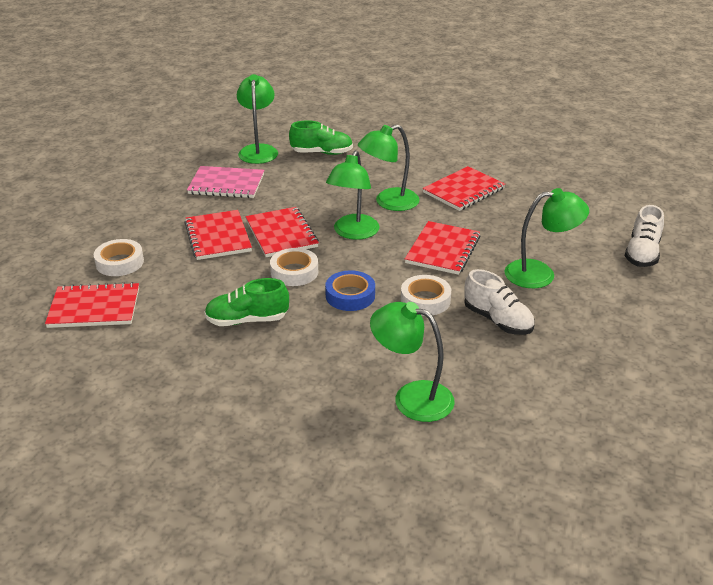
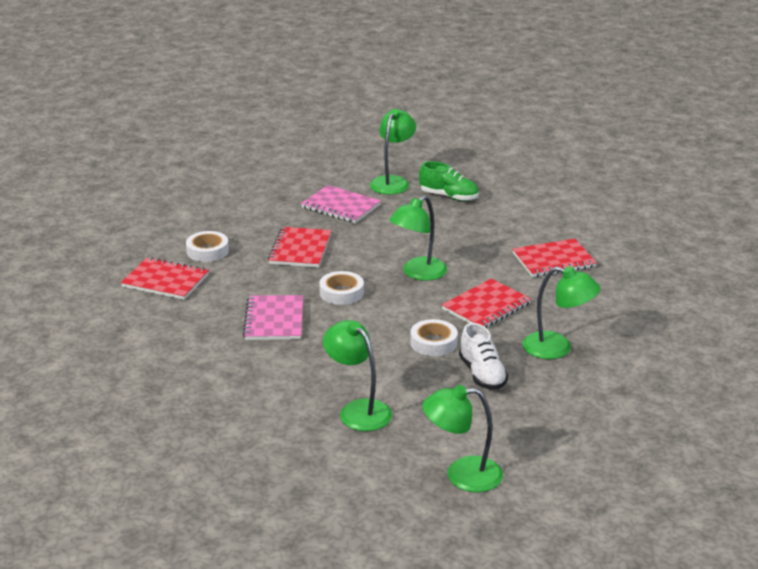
camera: 25 degrees right, 5 degrees down
green shoe [204,278,289,326] -> pink notebook [243,295,303,340]
red notebook [245,207,319,257] -> none
blue tape [325,270,375,311] -> none
green lamp [358,124,420,211] -> green lamp moved to [422,385,503,492]
white shoe [625,205,664,267] -> none

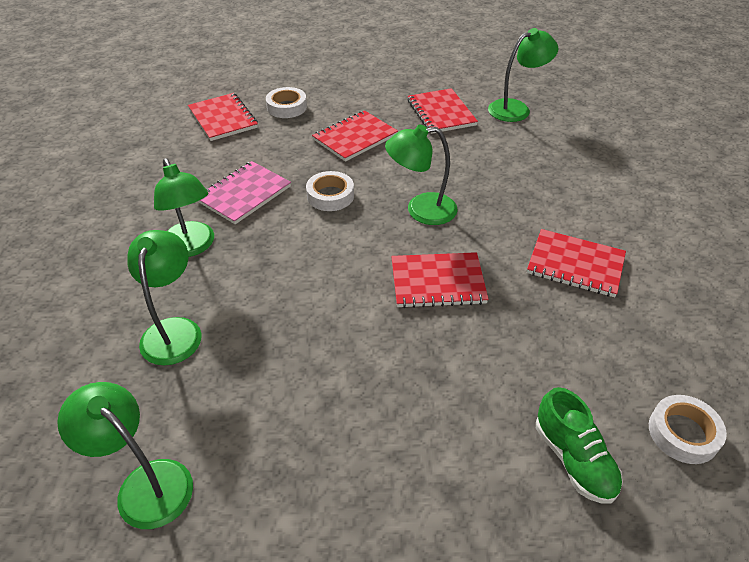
camera: 40 degrees right, 15 degrees up
pink notebook [301,185,381,223] -> red notebook [408,88,478,134]
white tape [410,319,458,356] -> white tape moved to [649,395,727,464]
green shoe [419,161,479,201] -> green shoe moved to [536,387,623,504]
white shoe [459,323,508,390] -> none
green lamp [522,266,601,359] -> green lamp moved to [154,158,214,257]

